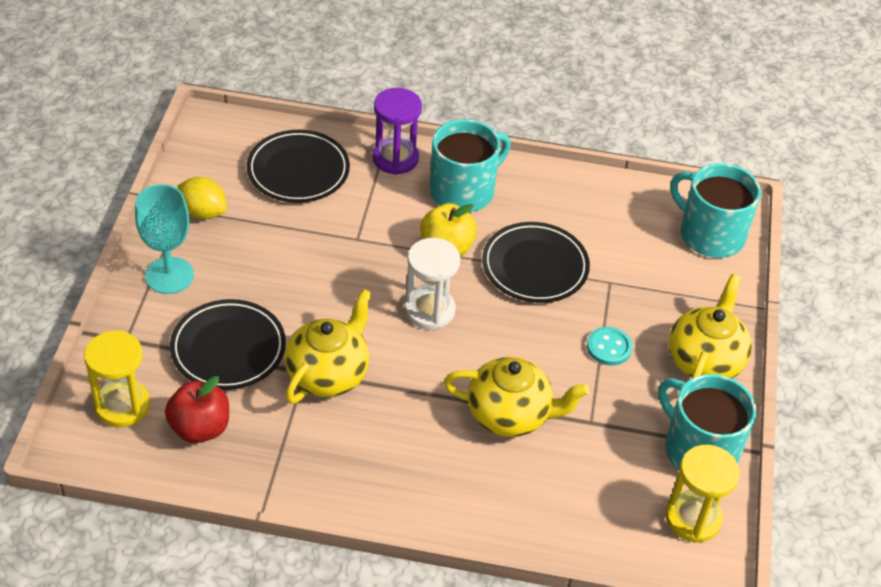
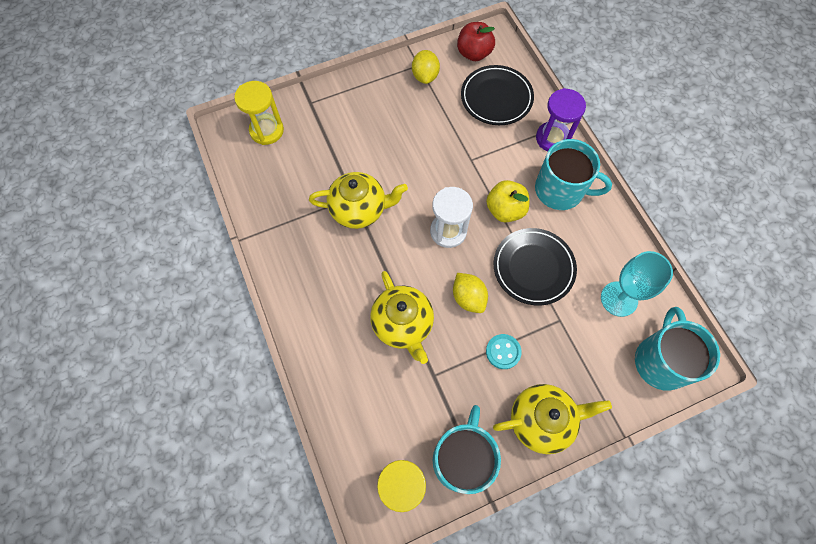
camera: 60 degrees right, 20 degrees up
turquoise goblet [135,184,194,294] -> turquoise goblet moved to [601,251,673,317]
red apple [165,376,229,443] -> red apple moved to [457,22,495,61]
black plate [170,299,286,390] -> none
none -> yellow lemon [453,273,488,313]

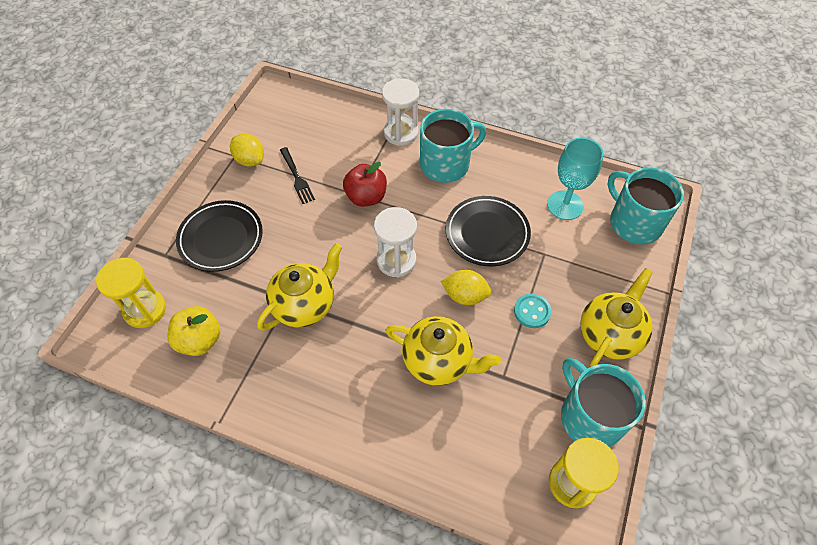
camera: 45 degrees left, 10 degrees down
red apple [457,22,495,61] -> red apple moved to [343,162,387,207]
black plate [461,65,534,125] -> black plate moved to [176,200,263,272]
yellow apple [486,180,529,222] -> yellow apple moved to [168,306,220,356]
purple hourglass [536,88,586,151] -> white hourglass [382,78,419,146]
none -> black fork [280,147,315,204]

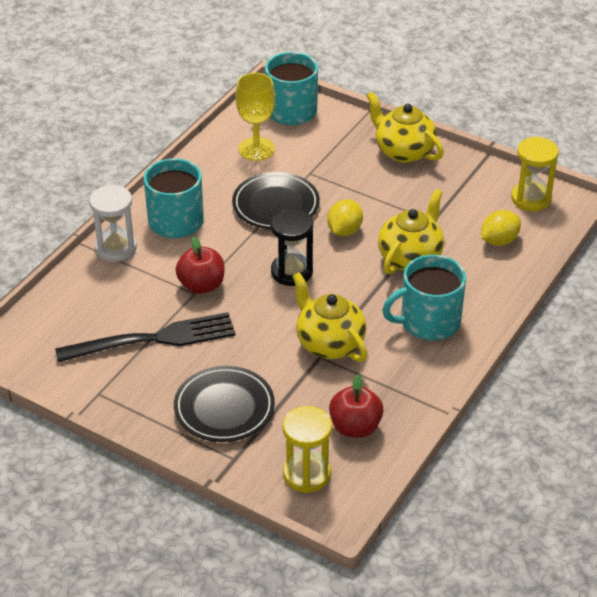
camera: 80 degrees left, 15 degrees down
yellow apple [168,306,220,356] -> red apple [329,374,384,438]
yellow lemon [230,134,264,166] -> yellow lemon moved to [481,210,521,246]
black fork [280,147,315,204] -> black fork [55,312,236,362], size x1.97
white hourglass [374,207,417,278] -> black hourglass [270,208,313,286]
turquoise button [514,294,551,328] -> none
turquoise goblet [547,137,604,220] -> yellow goblet [236,73,275,161]
turquoise mug [561,358,646,447] -> turquoise mug moved to [382,255,466,340]

